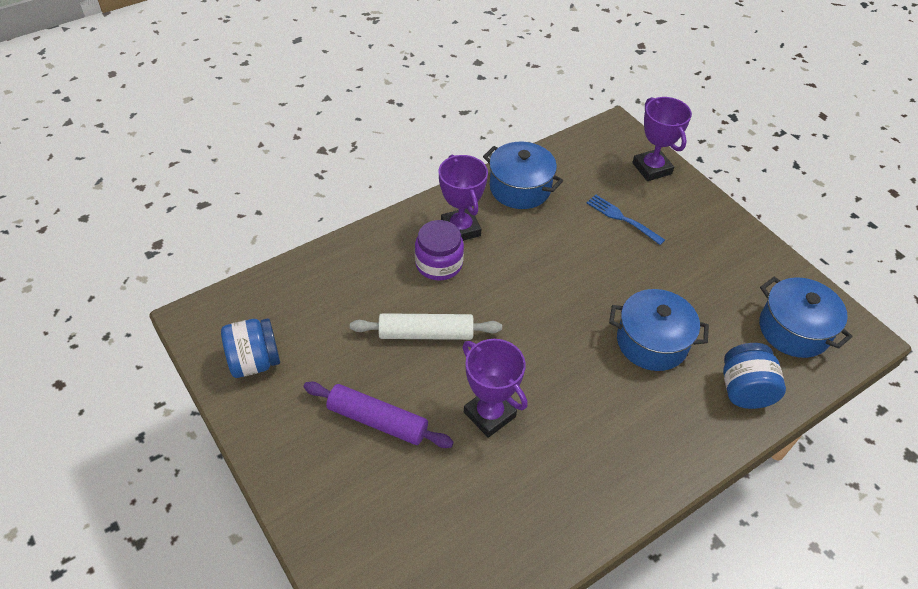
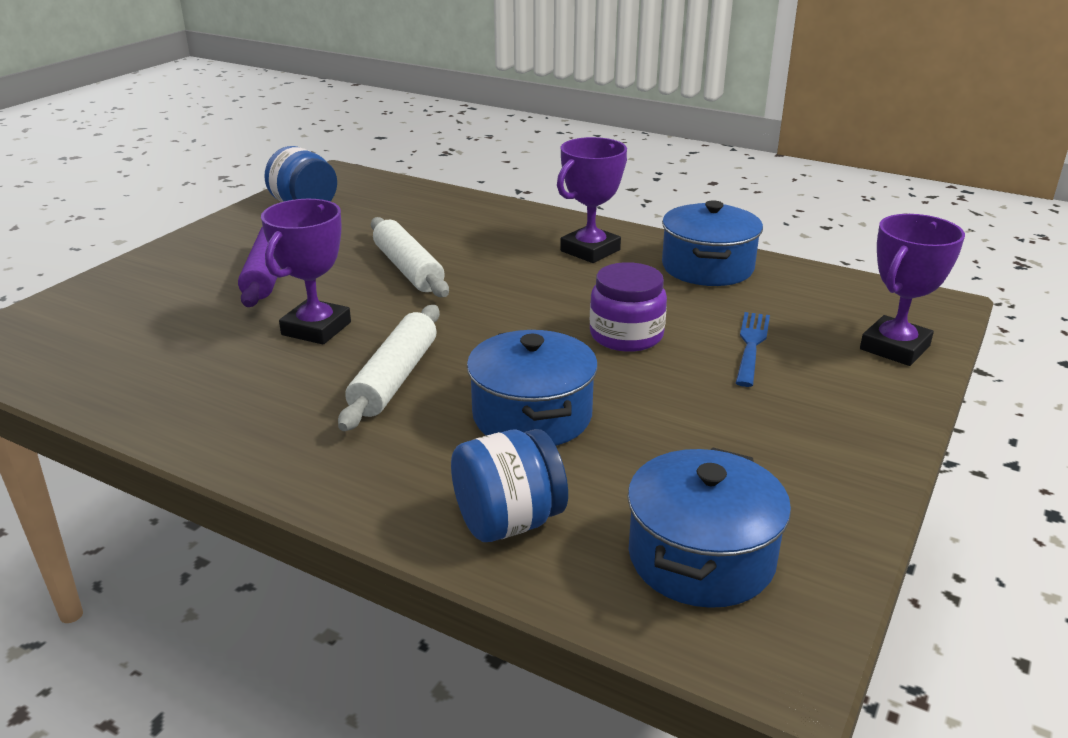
camera: 65 degrees right, 20 degrees down
purple jar [415,220,464,280] -> purple jar moved to [590,262,667,352]
none -> white rolling pin [338,305,440,431]

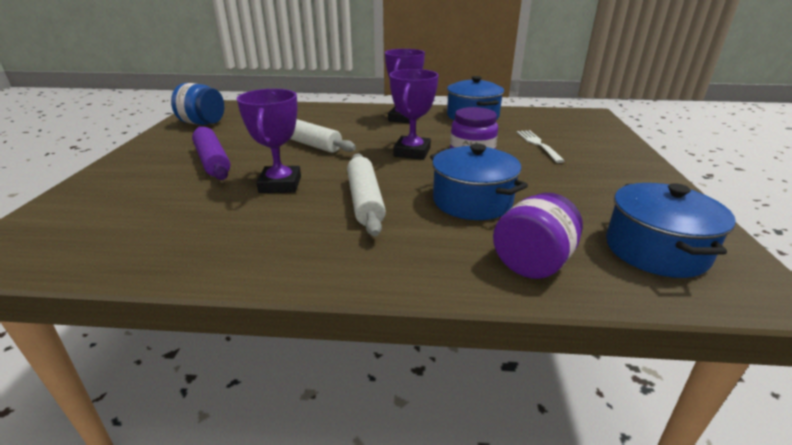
camera: 25 degrees left, 0 degrees up
blue jar [451,429,568,542] -> purple jar [493,193,583,279]
blue fork [736,312,770,387] -> white fork [517,130,565,163]
purple trophy [860,214,965,366] -> purple trophy moved to [389,69,439,160]

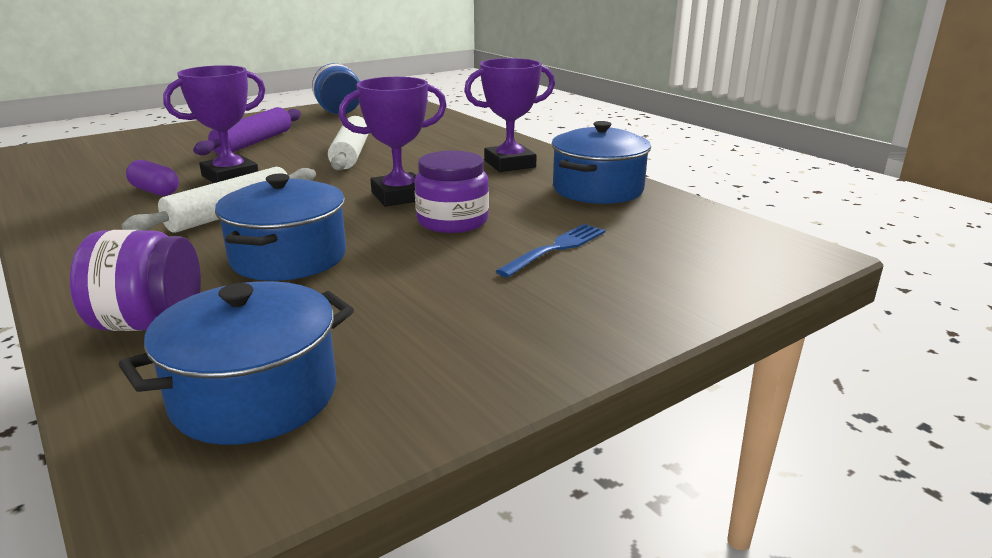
camera: 50 degrees right, 5 degrees down
white fork [517,130,565,163] -> blue fork [496,224,606,277]
none -> purple capsule [126,160,179,196]

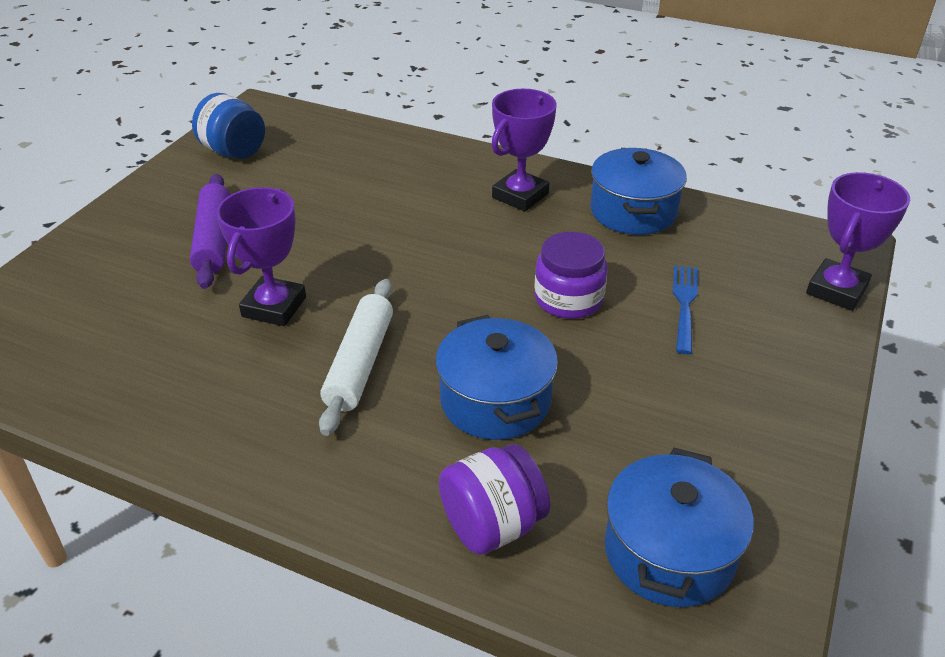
camera: 30 degrees left, 15 degrees up
purple capsule [126,160,179,196] -> none
white rolling pin [328,116,369,171] -> none
purple trophy [339,77,447,206] -> purple trophy moved to [806,172,910,311]

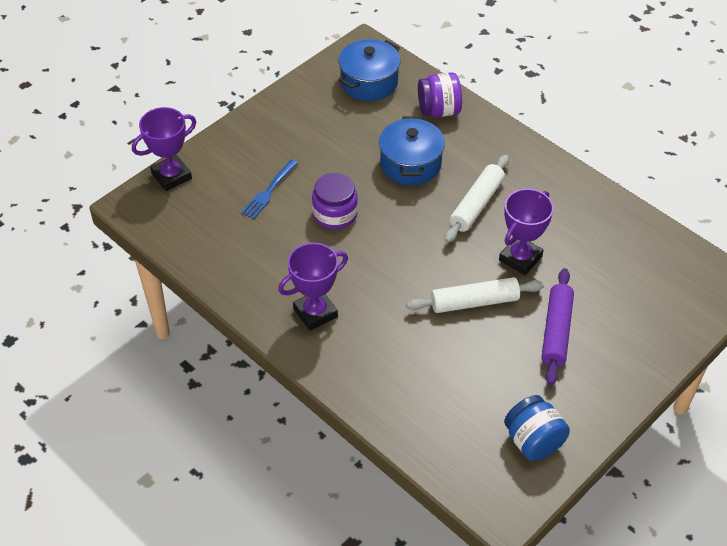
camera: 160 degrees left, 10 degrees up
blue pot [590,148,687,235] -> none
none -> white rolling pin [406,277,544,313]

